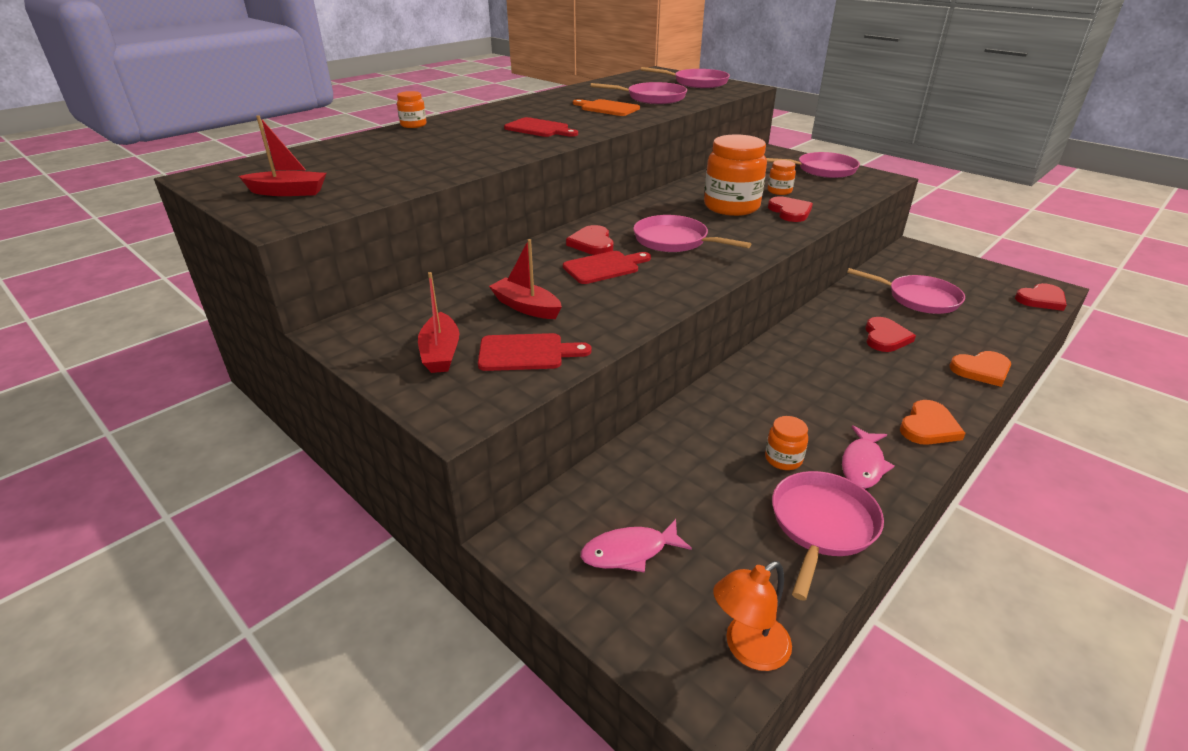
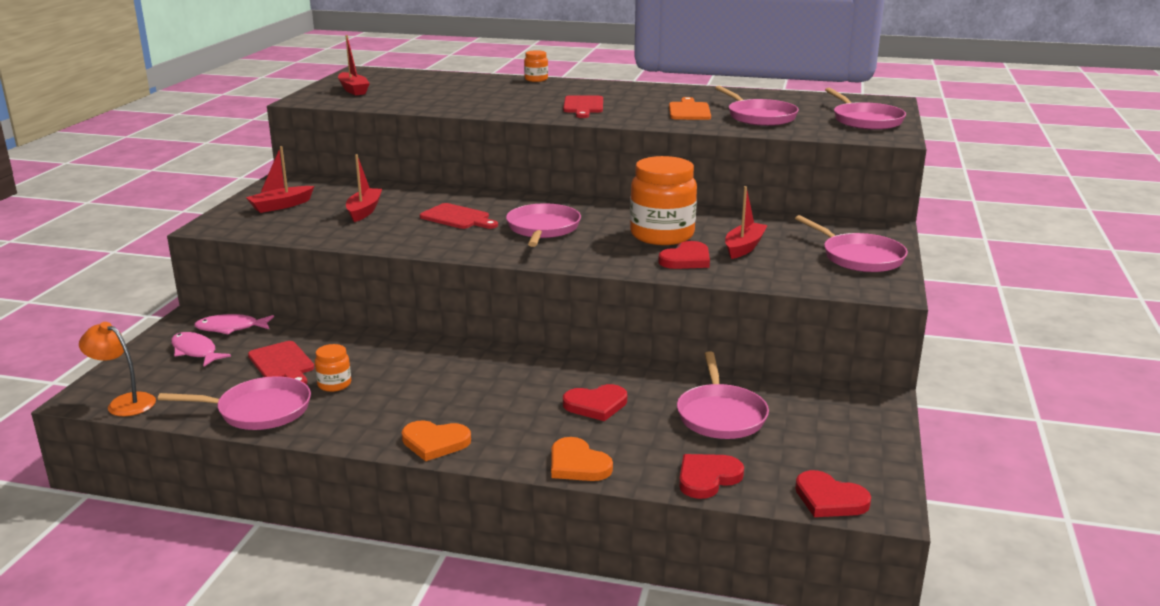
camera: 60 degrees right, 10 degrees down
red cutting board [478,333,592,371] -> red cutting board moved to [248,341,314,384]
red heart [566,225,613,255] -> red heart moved to [679,454,744,499]
orange jar [768,160,796,195] -> red boat [725,186,768,259]
pink fish [842,426,895,489] -> pink fish moved to [194,314,274,335]

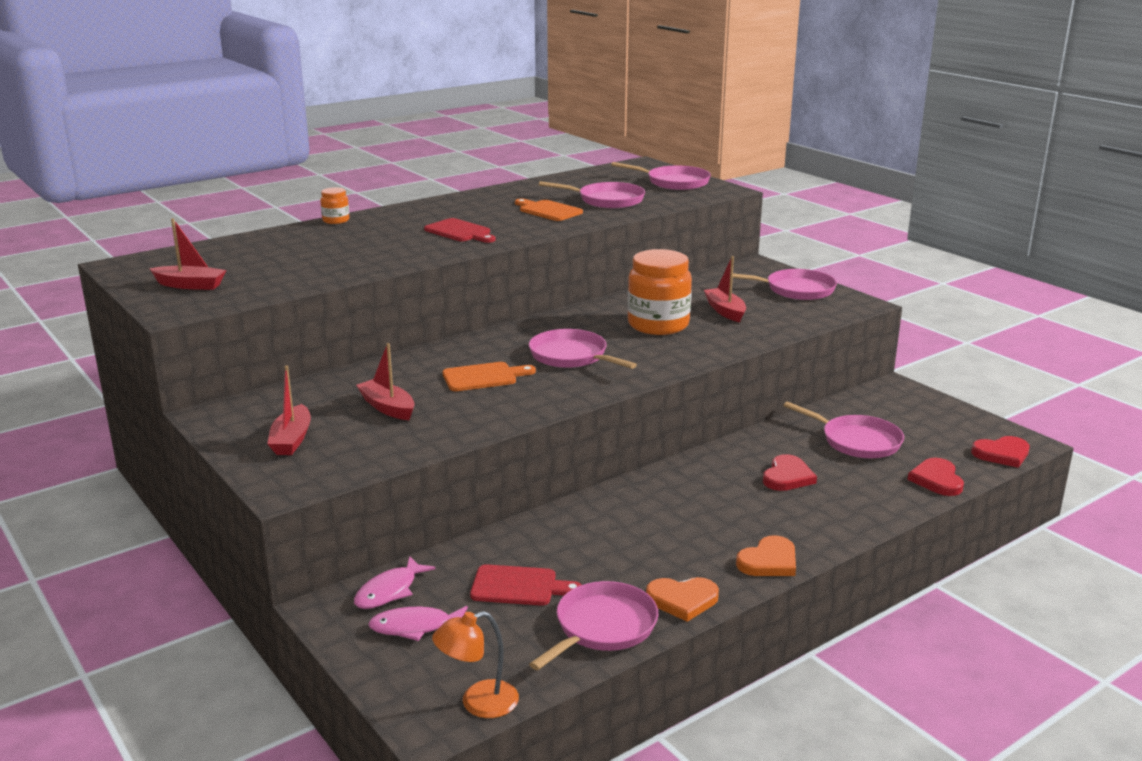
camera: 50 degrees left, 0 degrees up
orange jar [315,344,351,392] -> none
red cutting board [420,203,498,229] -> orange cutting board [443,362,536,391]
orange heart [551,437,613,481] -> orange heart moved to [646,577,719,622]
red heart [658,241,710,269] -> none

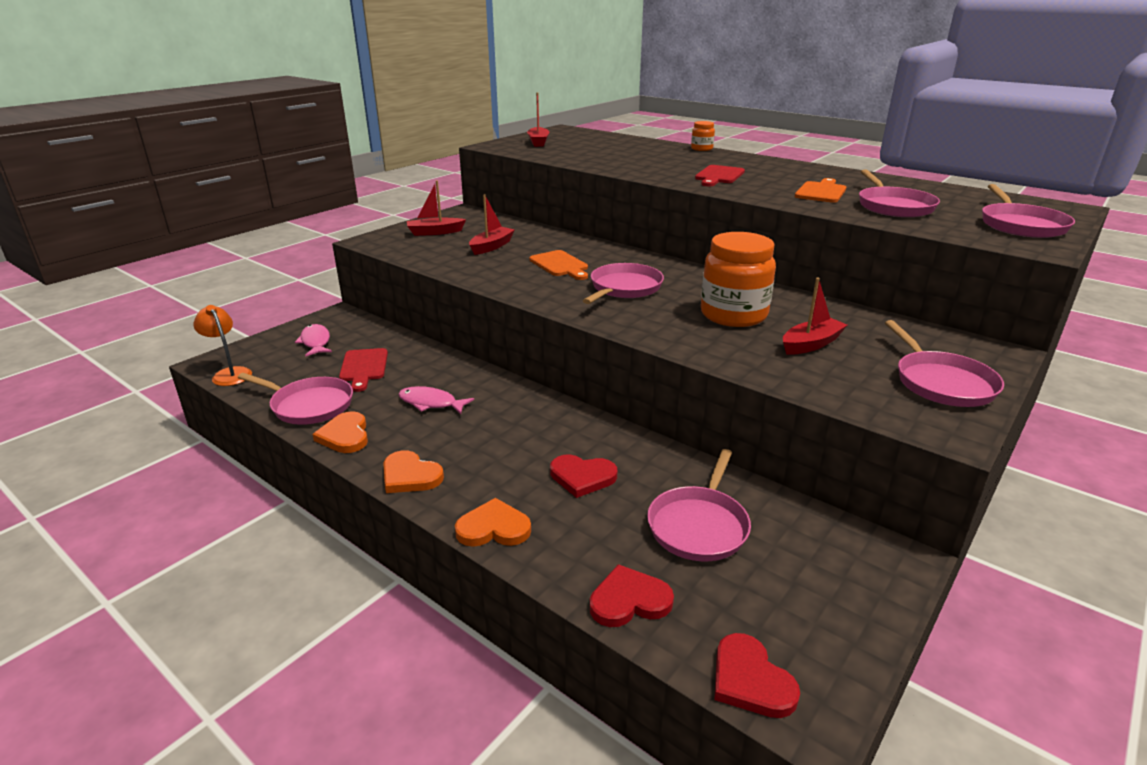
camera: 75 degrees right, 5 degrees up
pink fish [354,556,435,609] -> pink fish moved to [398,386,474,414]
none -> orange heart [455,498,531,547]

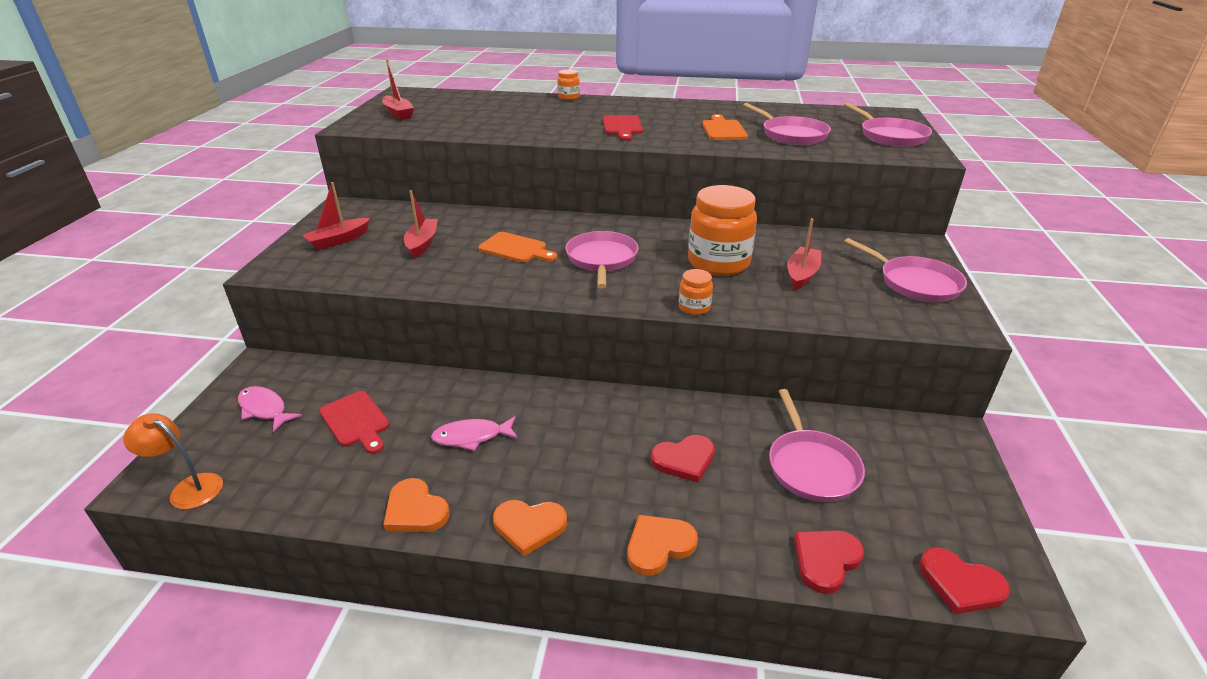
camera: 30 degrees left, 5 degrees up
pink pan [238,373,353,425] -> none
none -> orange jar [679,269,713,315]

